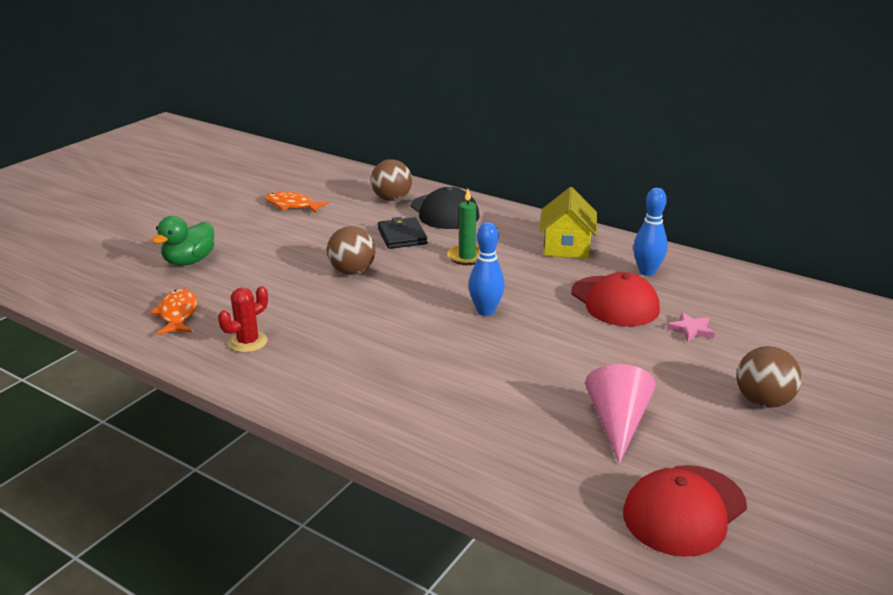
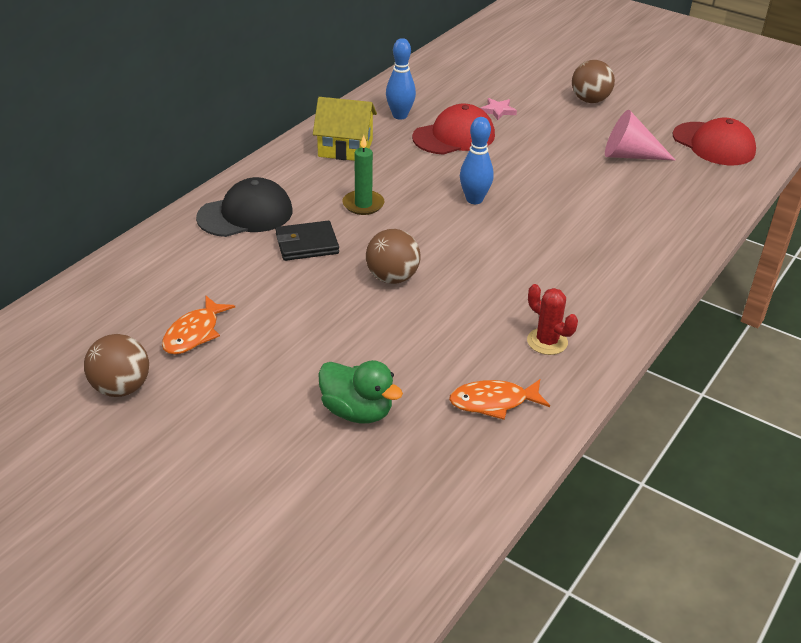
camera: 90 degrees left, 10 degrees up
brown ball [371,159,412,201] -> brown ball moved to [84,334,149,397]

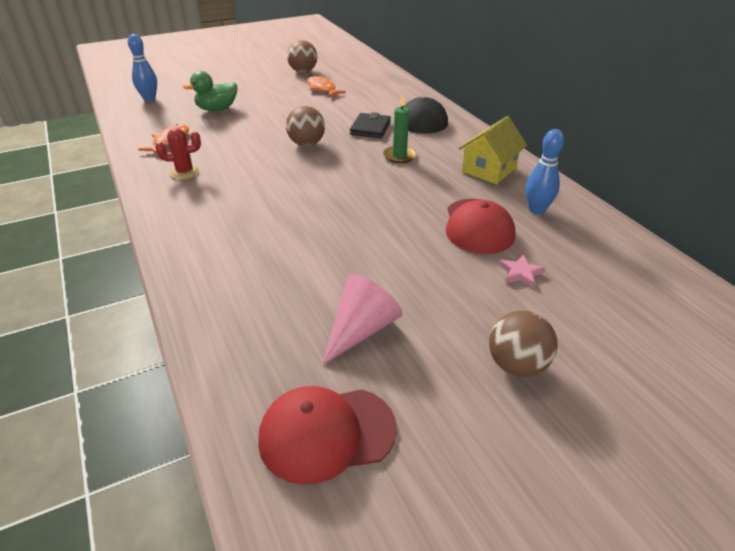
camera: 120 degrees right, 0 degrees up
blue bowling pin [460,117,494,204] -> blue bowling pin moved to [128,34,157,101]

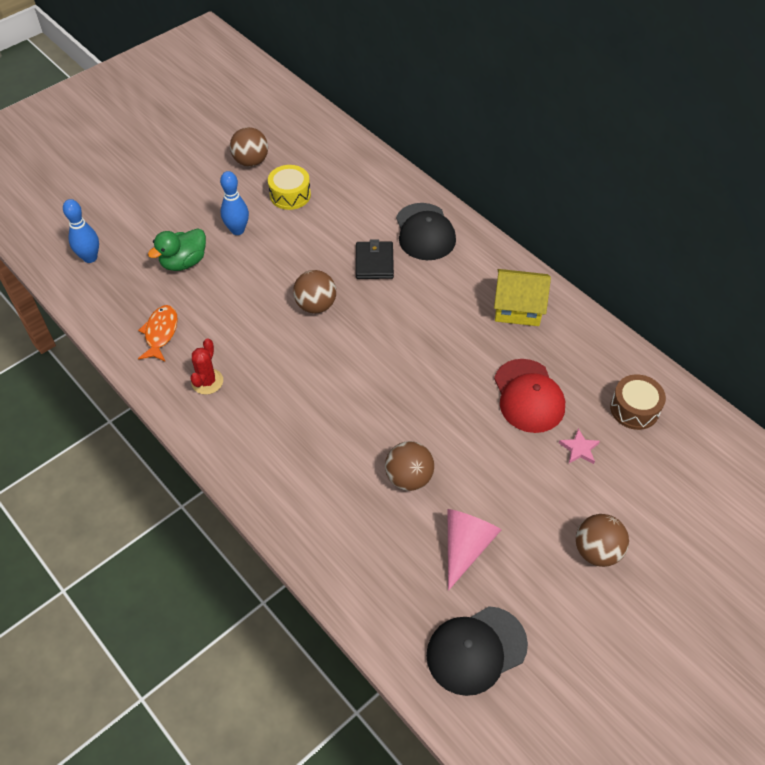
camera: 15 degrees left, 15 degrees up
red cactus [155,128,201,180] -> red cactus turned 45 degrees counterclockwise [190,338,223,395]
red cap [258,386,397,485] -> black cap [426,606,528,696]
orange fish [307,76,346,97] -> yellow drum [268,165,311,210]
green candle [383,94,417,163] -> none
yellow house [458,116,527,184] -> yellow house turned 75 degrees clockwise [494,269,551,326]
blue bowling pin [526,129,564,215] -> blue bowling pin moved to [220,171,249,235]
none -> brown ball [385,441,434,491]
none -> brown drum [610,374,666,430]

